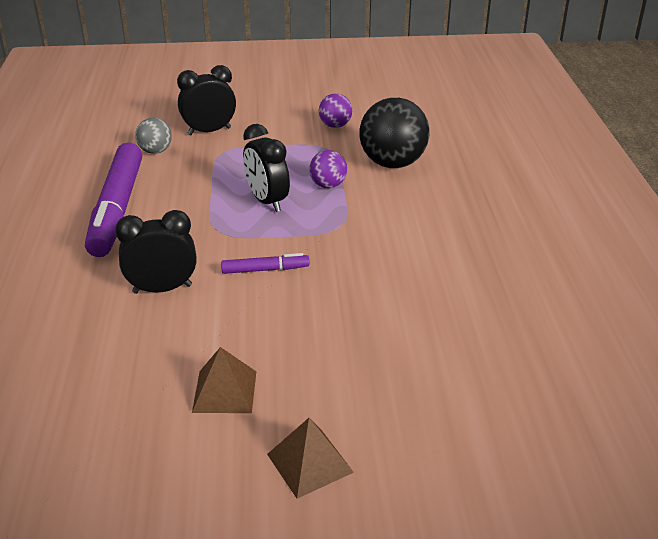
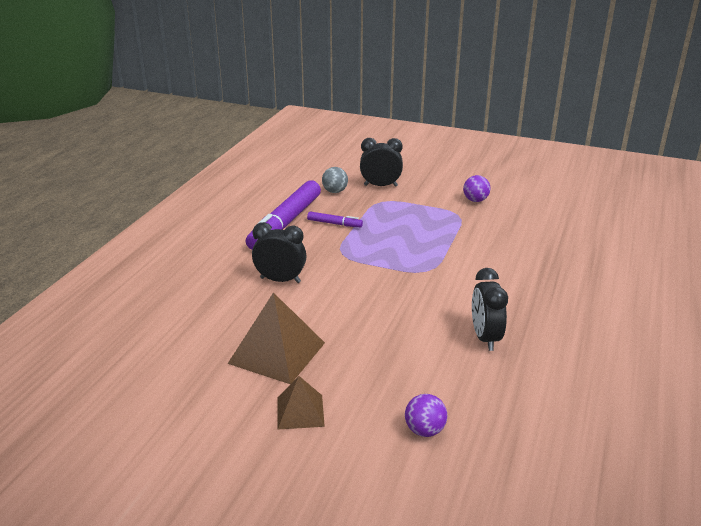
camera: 25 degrees right, 5 degrees down
brown pyramid [192,347,256,413] -> brown pyramid [228,292,325,384], size x1.72
purple marker [221,253,309,274] -> purple marker moved to [307,212,363,227]
black clock [243,124,290,212] -> black clock moved to [472,268,508,351]
purple ball [309,150,347,188] -> purple ball moved to [405,394,447,437]
black ball [359,98,430,168] -> none

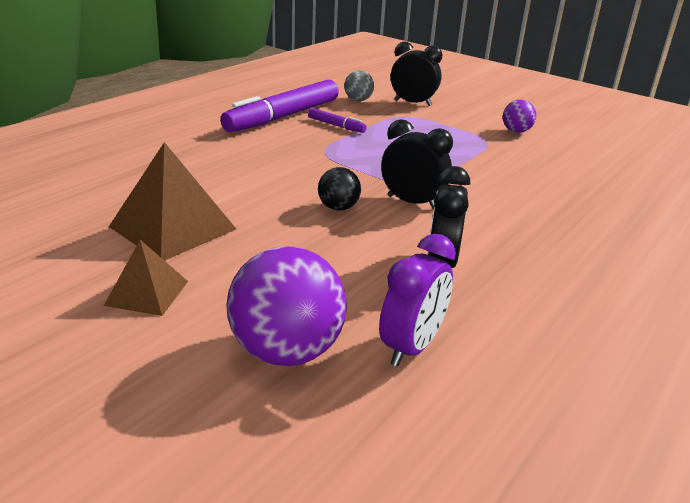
camera: 15 degrees right, 0 degrees up
black clock [252,222,306,283] -> black clock moved to [381,119,453,209]
purple ball [405,394,447,437] -> purple ball [226,246,347,366], size x1.90
none -> black ball [318,167,361,211]
none -> purple clock [379,234,456,367]

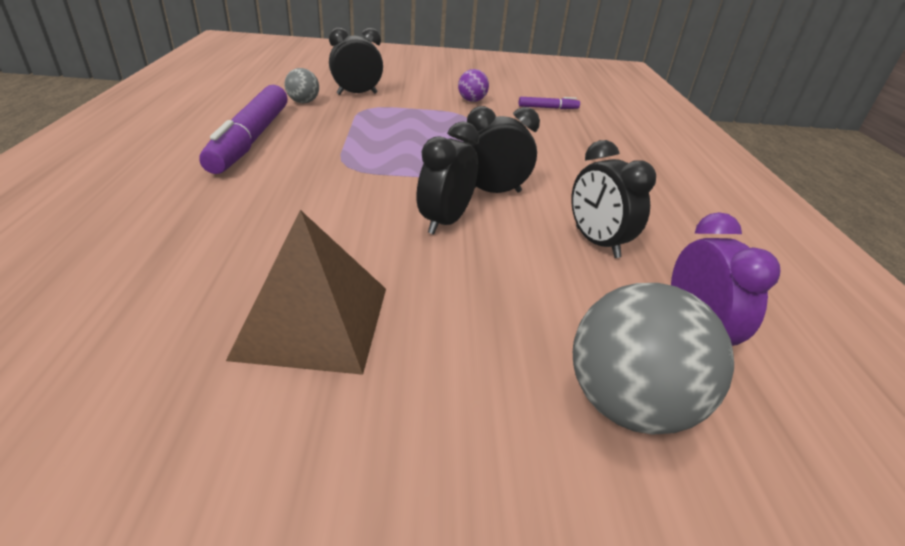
camera: 40 degrees left, 5 degrees up
brown pyramid [104,240,188,316] -> none
purple ball [226,246,347,366] -> grey ball [573,283,734,434]
purple marker [308,108,367,133] -> purple marker moved to [519,97,580,109]
black ball [318,167,361,211] -> black clock [416,121,479,235]

